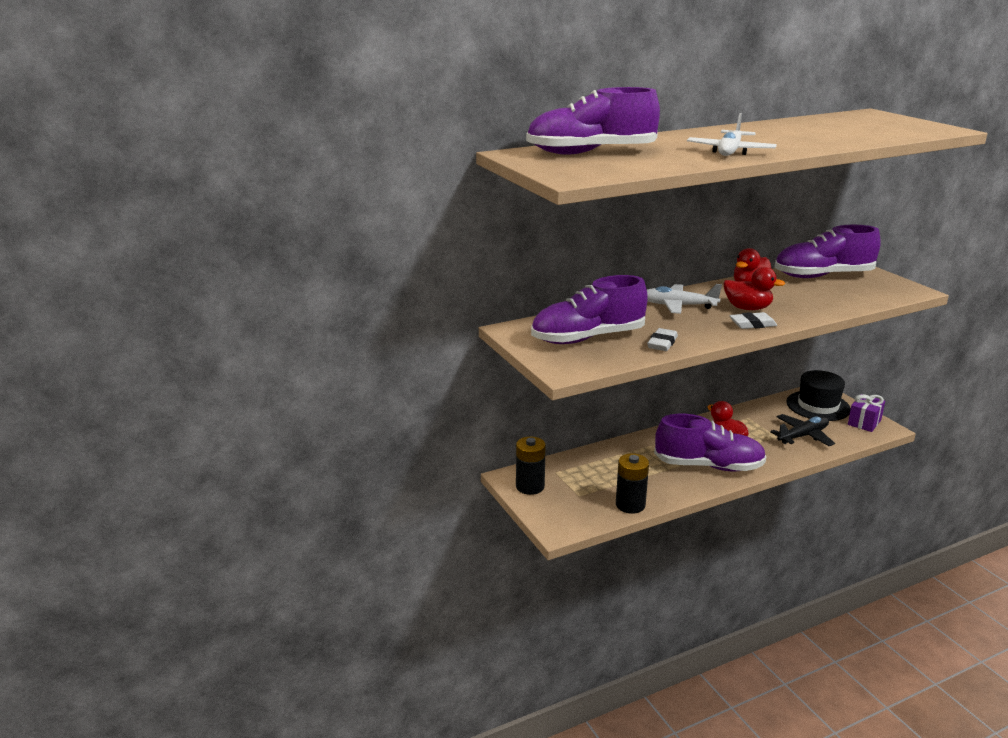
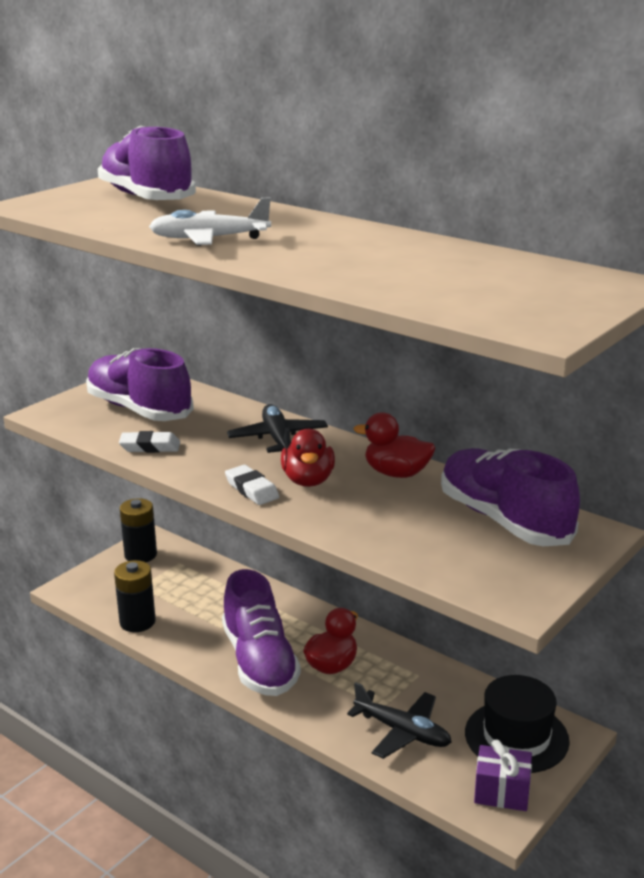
camera: 65 degrees right, 0 degrees up
white plane [647,284,722,314] -> black plane [227,404,328,453]

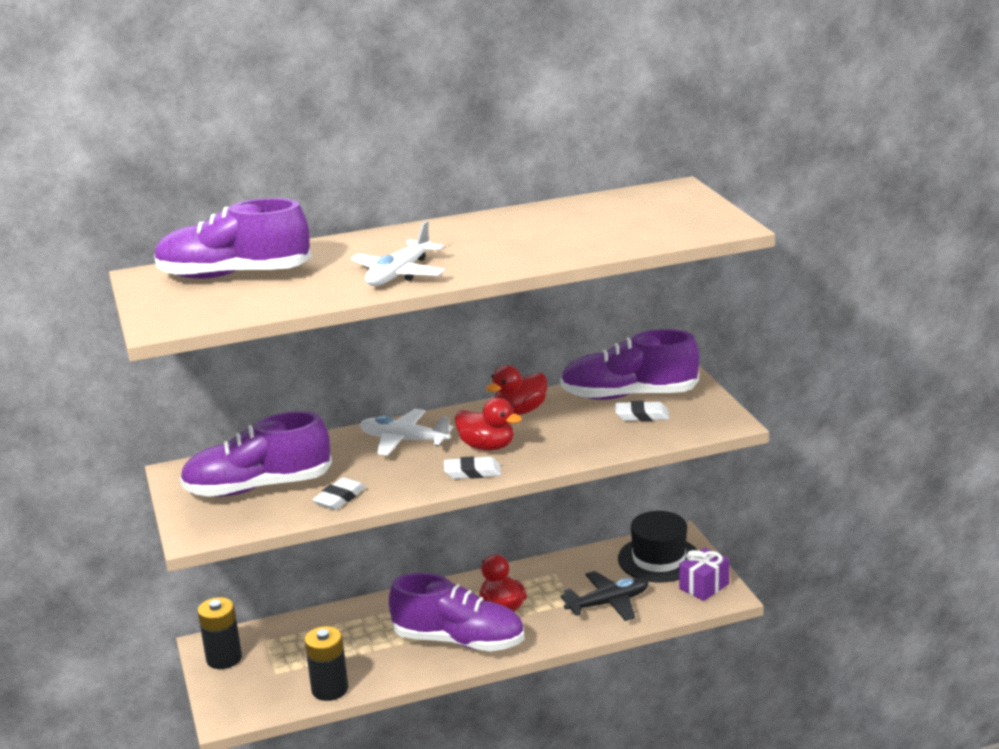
camera: 55 degrees left, 0 degrees up
black plane [227,404,328,453] -> white plane [360,409,454,456]
none -> white eraser [615,401,669,421]

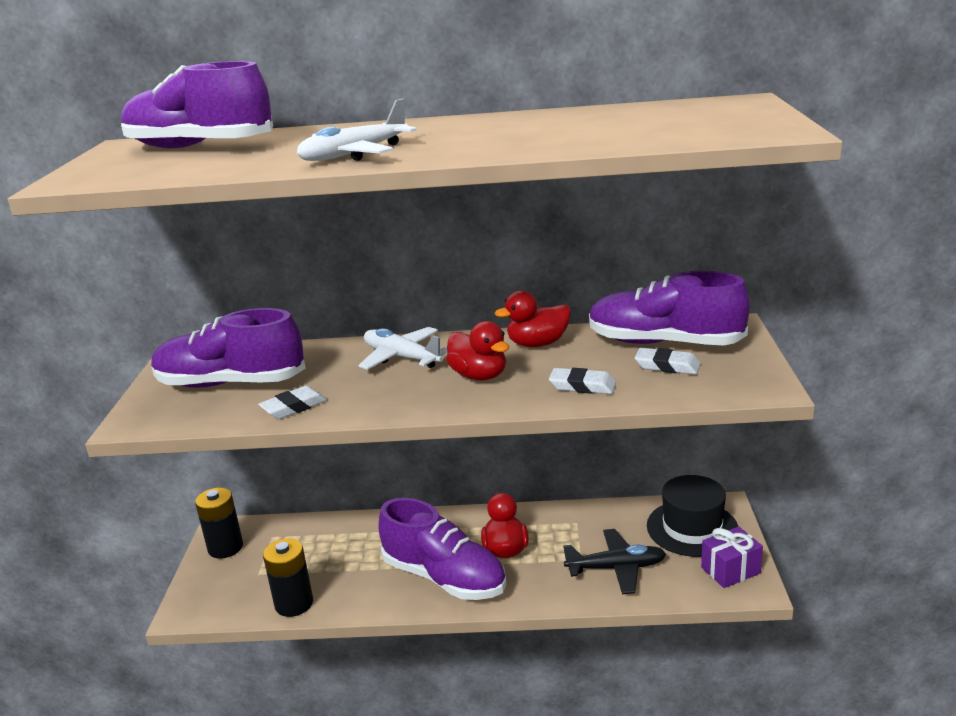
camera: 20 degrees right, 0 degrees up
white eraser [444,456,501,479] -> white eraser moved to [549,368,616,394]

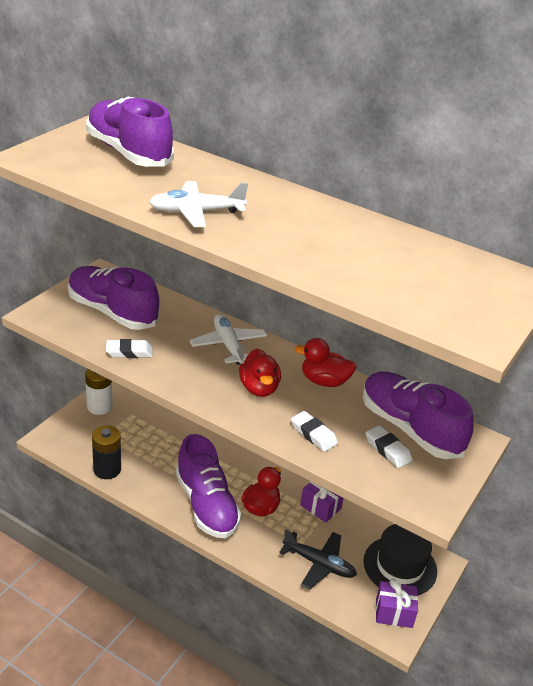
camera: 25 degrees right, 10 degrees up
black battery [195,488,243,559] -> white battery [85,369,113,415]
none -> purple gift [300,481,344,523]

